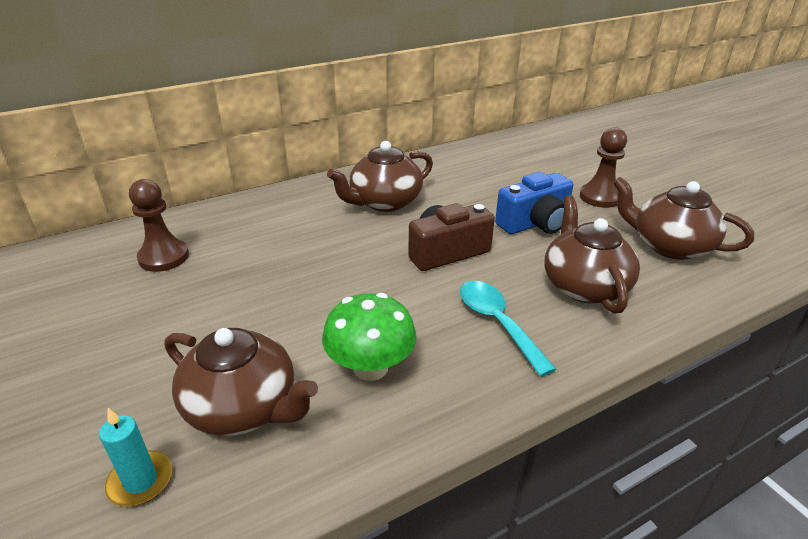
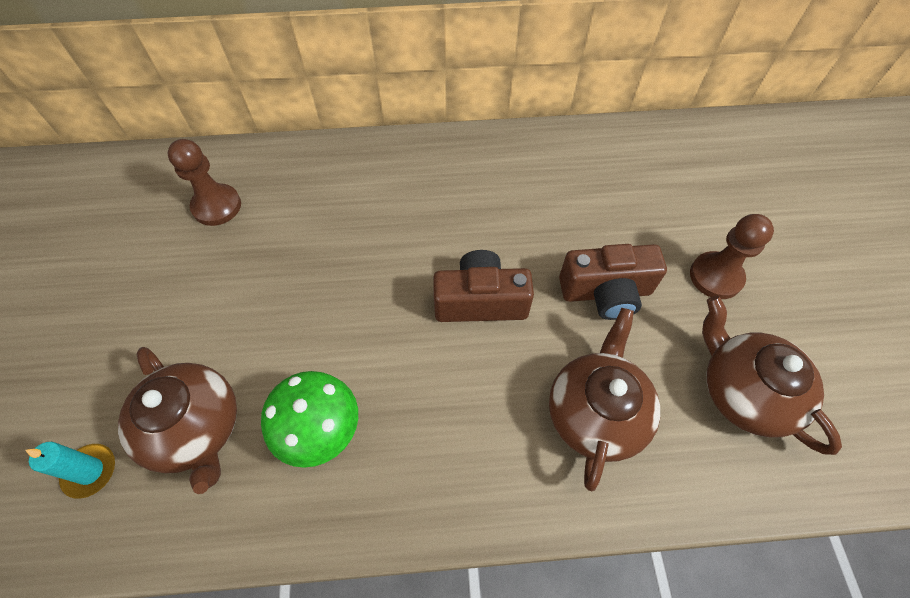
camera: 25 degrees right, 25 degrees up
brown teapot [327,141,433,212] -> none
turquoise spoon [460,281,556,377] -> none
blue camera [495,172,573,234] -> brown camera [559,244,667,320]

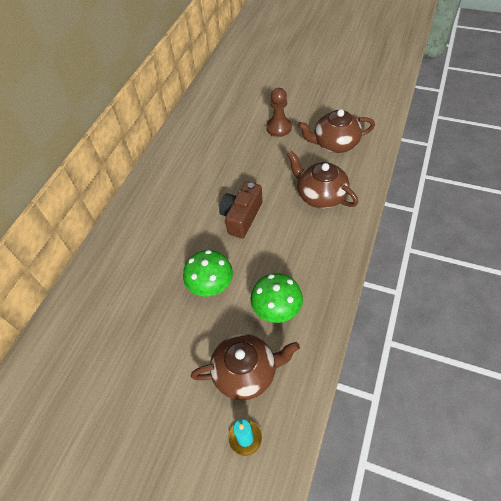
camera: 60 degrees left, 5 degrees down
brown pawn [168,139,241,226] -> none
brown camera [559,244,667,320] -> none
none -> green mushroom [183,250,233,296]

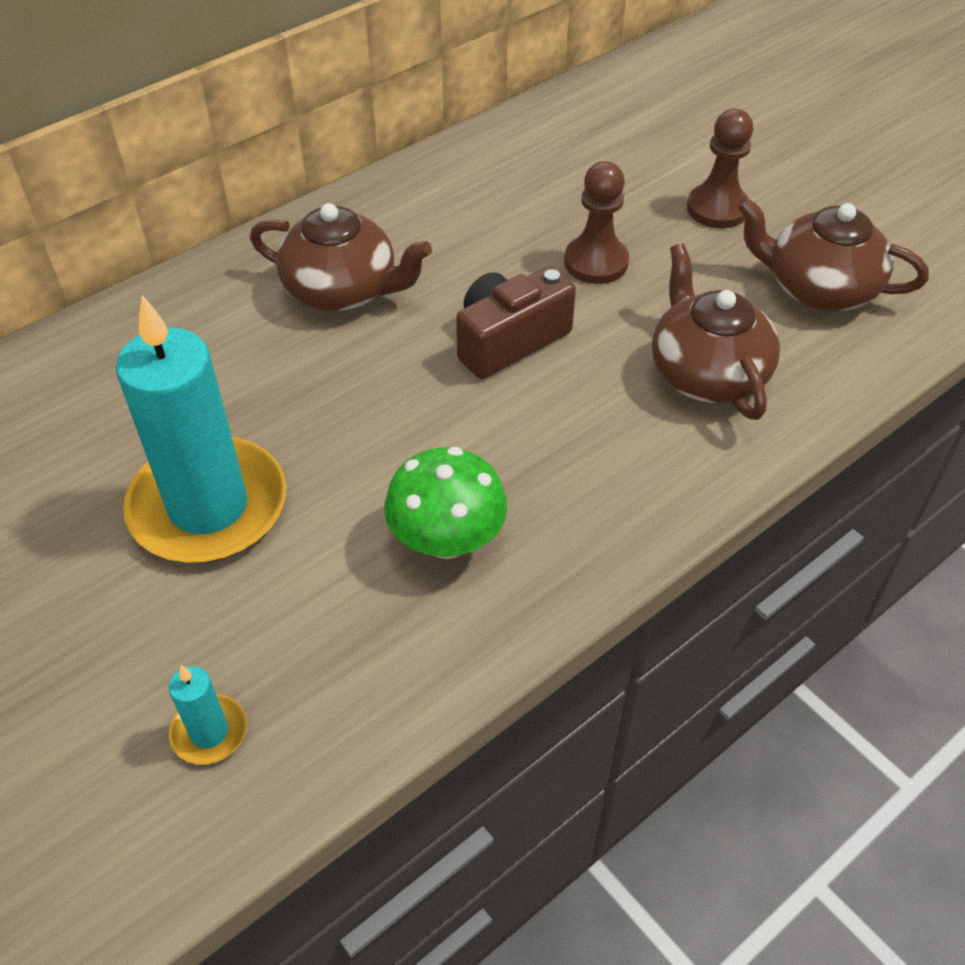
camera: 25 degrees right, 5 degrees down
green mushroom [183,250,233,296] -> none
brown teapot [191,334,300,400] -> brown teapot moved to [250,203,432,311]
none -> turquoise candle [116,295,286,563]
none -> brown pawn [564,161,629,284]

